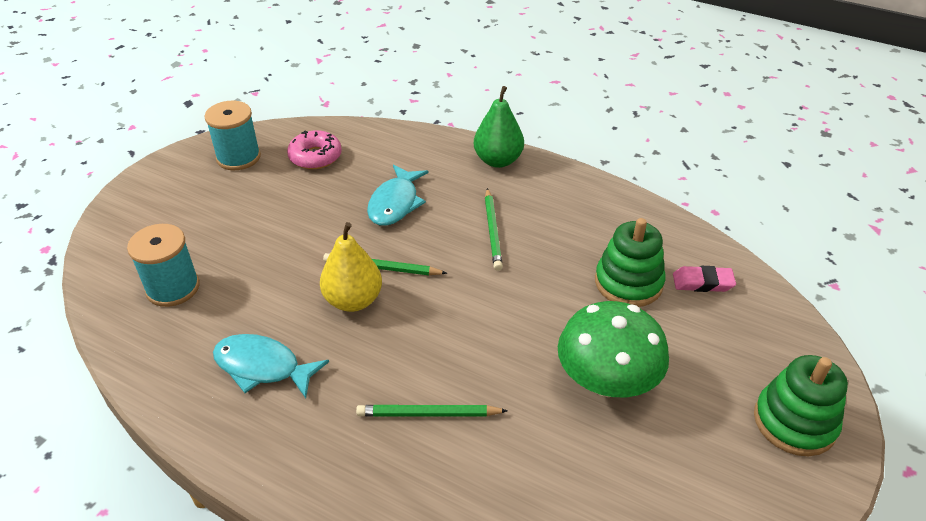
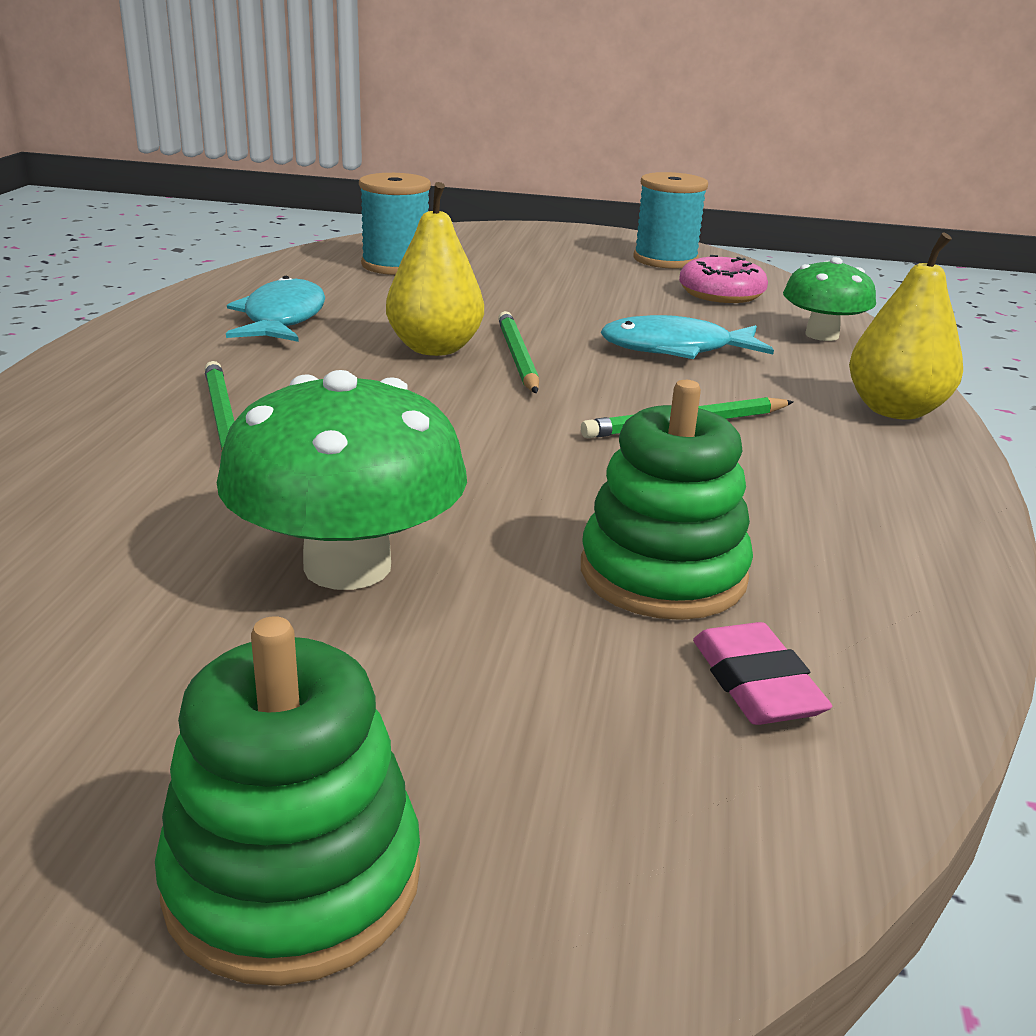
camera: 70 degrees right, 15 degrees down
green pear [474,86,524,168] -> yellow pear [849,233,963,420]
none -> green mushroom [783,257,876,341]

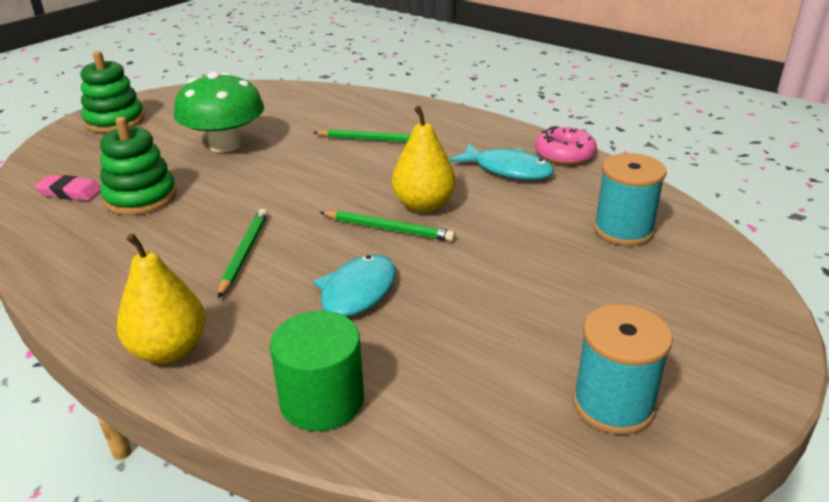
camera: 120 degrees right, 5 degrees up
pink donut [679,255,768,303] -> pink donut moved to [535,126,597,165]
green mushroom [783,257,876,341] -> green cylinder [270,311,364,431]

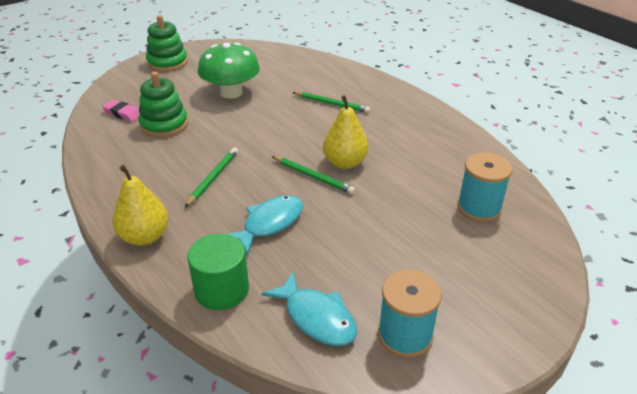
camera: 15 degrees right, 5 degrees up
turquoise fish [449,143,554,180] -> turquoise fish moved to [261,272,357,346]
pink donut [535,126,597,165] -> none

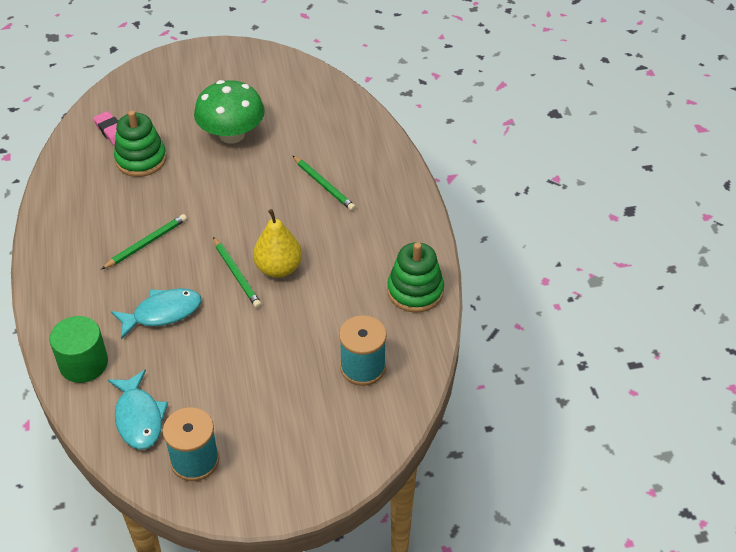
camera: 25 degrees right, 10 degrees up
yellow pear [112,165,168,246] -> none
green stacking toy [146,15,188,72] -> green stacking toy moved to [387,242,444,313]

